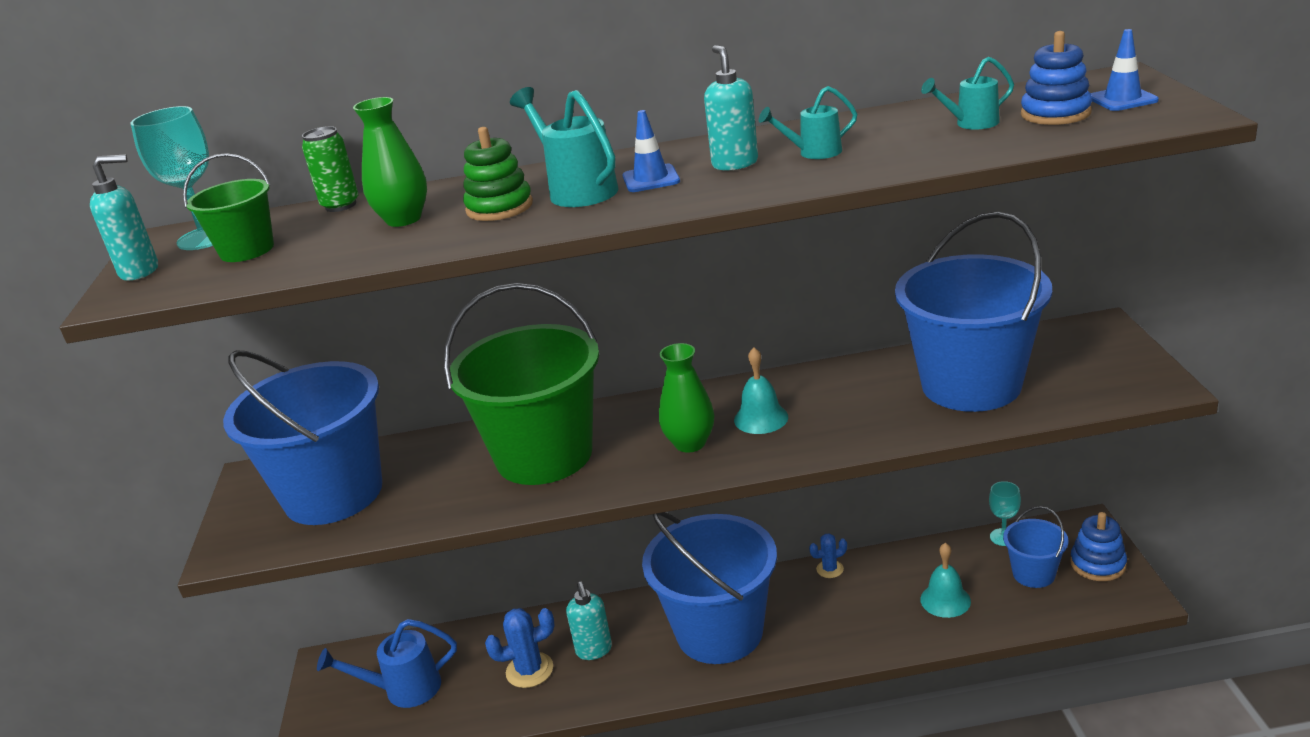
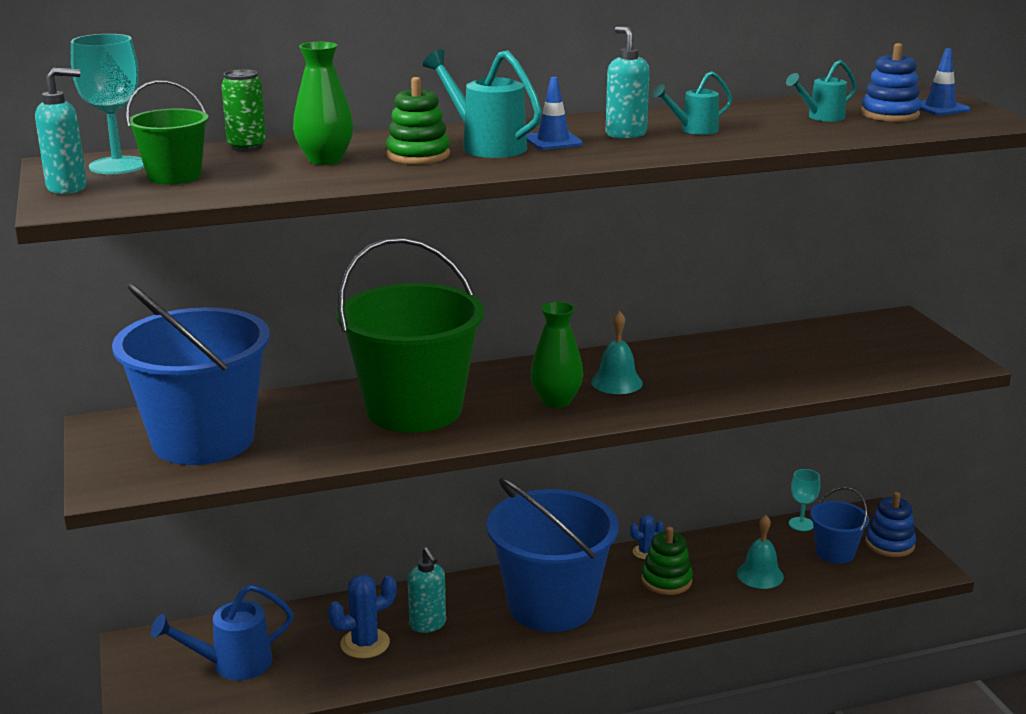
camera: 15 degrees left, 5 degrees down
blue bucket [895,212,1052,412] -> none
none -> green stacking toy [641,527,693,595]

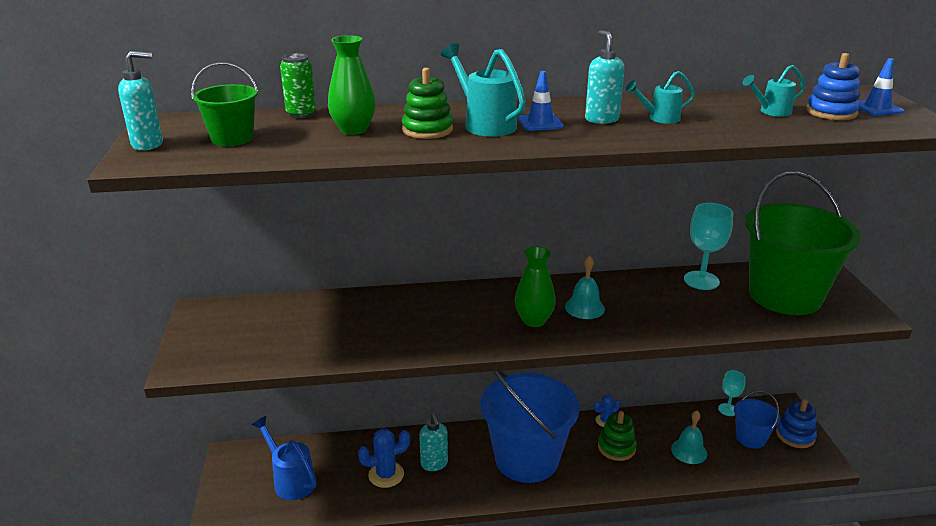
camera: 10 degrees right, 5 degrees up
turquoise goblet [71,34,144,174] -> turquoise goblet moved to [684,203,733,290]
blue bucket [112,283,270,465] -> none
blue watering can [151,584,294,680] -> blue watering can turned 60 degrees clockwise [251,416,316,500]
green bucket [337,237,485,433] -> green bucket moved to [745,171,861,315]

